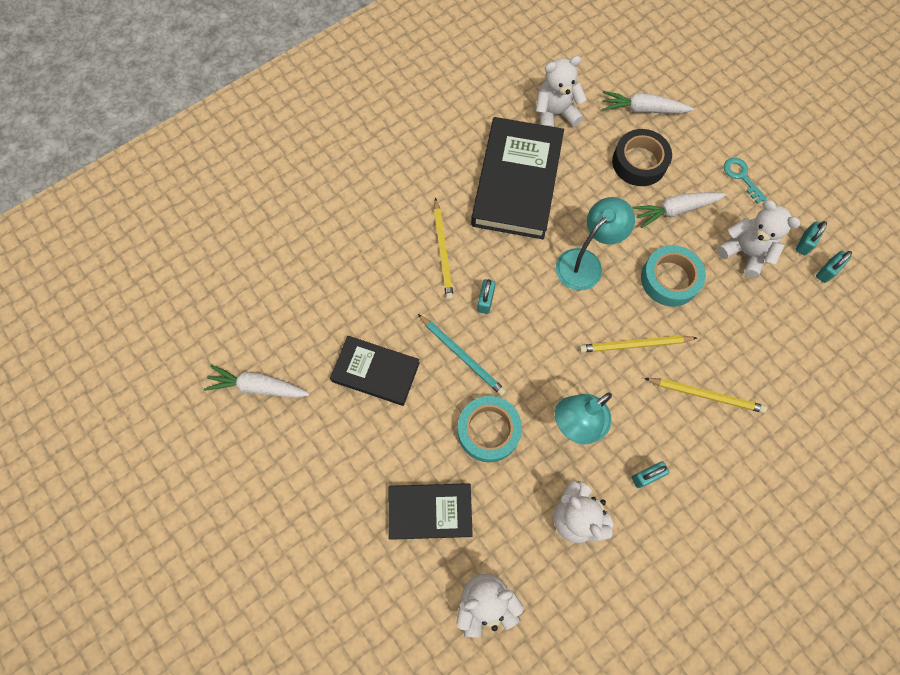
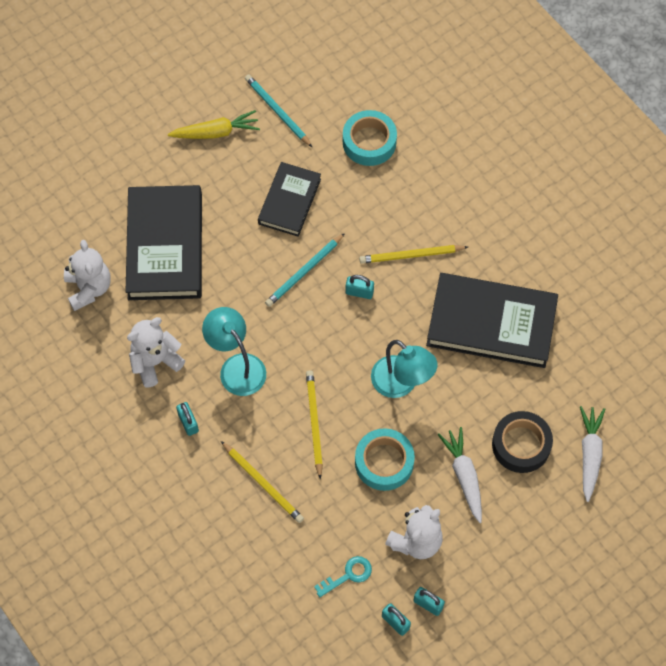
camera: 90 degrees right, 5 degrees down
white carrot [204,365,310,398] -> turquoise pencil [245,74,312,147]
black book [388,483,473,540] -> black book [126,185,202,300], size x1.67
turquoise tape [458,396,522,462] -> turquoise tape moved to [343,110,397,166]
white teddy bear [536,56,587,127] -> none
yellow pencil [644,378,767,413] -> yellow pencil turned 60 degrees counterclockwise [221,441,304,523]
turquoise key [724,158,767,204] -> turquoise key moved to [314,556,372,597]
none -> yellow carrot [168,110,260,139]

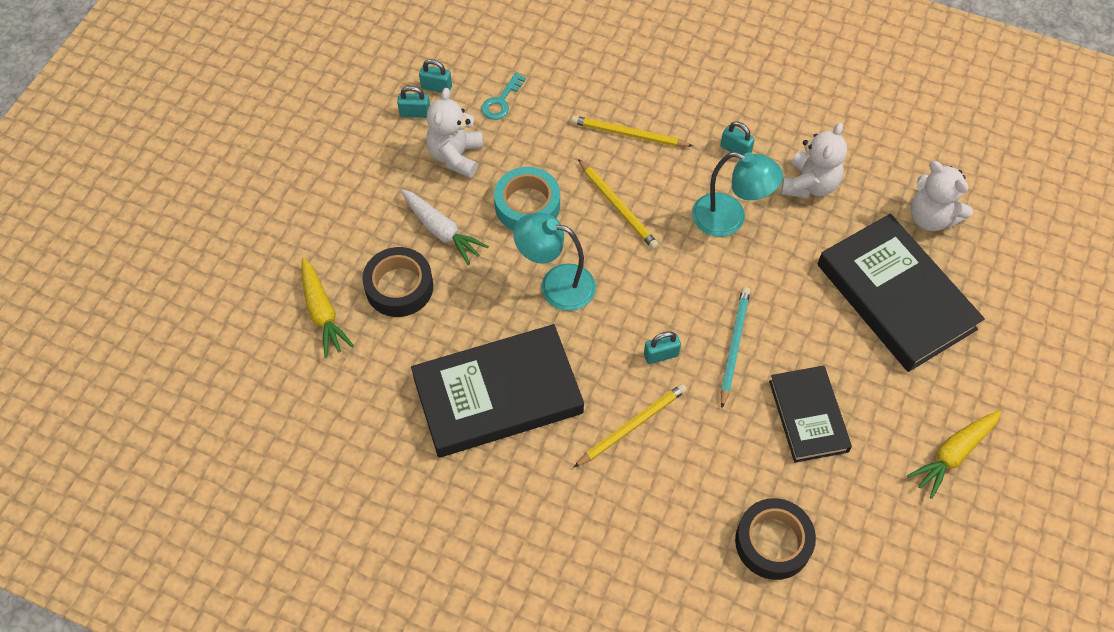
camera: 150 degrees right, 5 degrees down
turquoise pencil [245,74,312,147] -> none
turquoise tape [343,110,397,166] -> black tape [735,498,816,580]
white carrot [580,406,605,502] -> yellow carrot [301,258,354,358]

